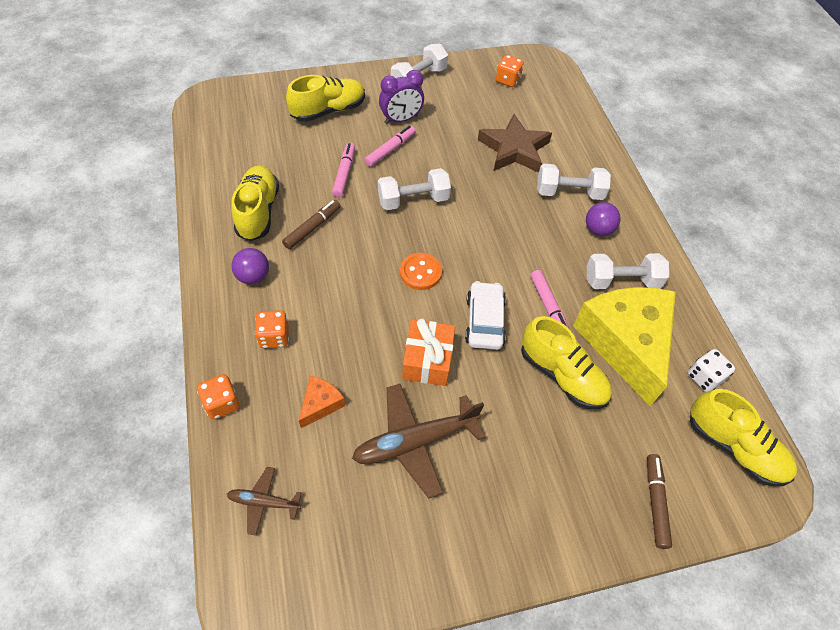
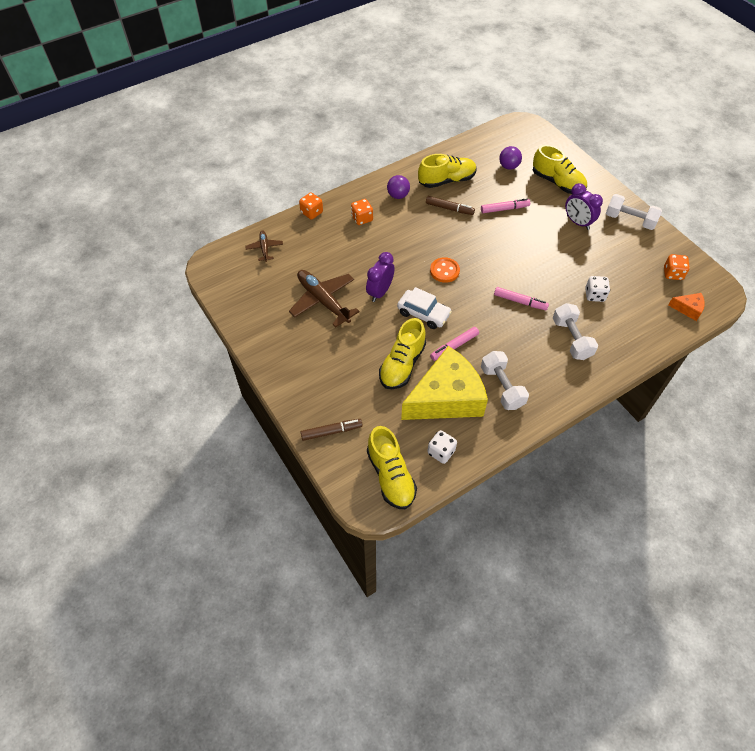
camera: 75 degrees right, 0 degrees up
orange cheese [299,376,345,428] -> orange cheese moved to [668,293,705,321]
pink marker [364,126,415,167] -> pink marker moved to [494,287,549,310]
white dumbbell [378,168,451,210] -> none
orange gift [402,319,455,386] -> purple clock [366,252,395,302]
white car [465,281,506,350] -> white car turned 45 degrees clockwise [397,287,452,329]
brown star [478,114,552,173] -> white dice [585,276,610,302]
purple ball [586,202,620,236] -> purple ball moved to [499,146,522,170]
yellow shoe [690,389,798,486] -> yellow shoe turned 45 degrees counterclockwise [367,426,417,509]

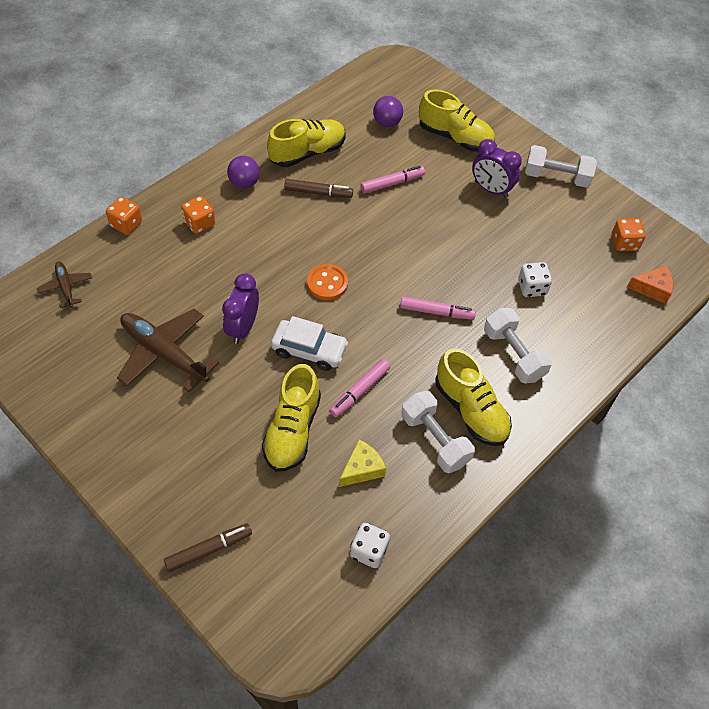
camera: 15 degrees left, 0 degrees up
yellow shoe [367,426,417,509] -> yellow shoe moved to [435,348,512,446]
yellow cheese [401,346,488,420] -> yellow cheese [339,440,386,487], size x0.41

